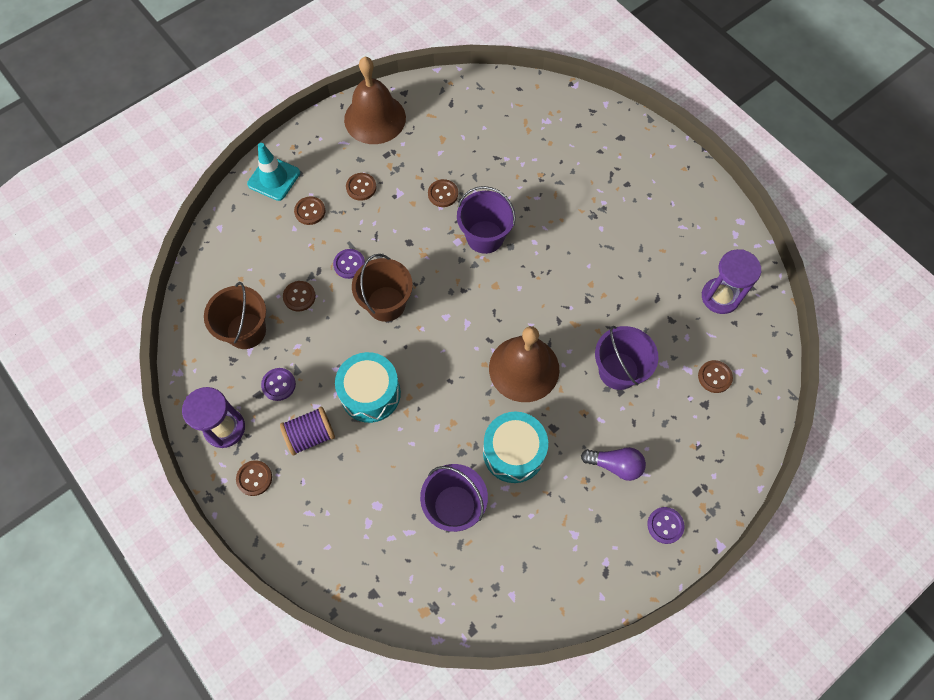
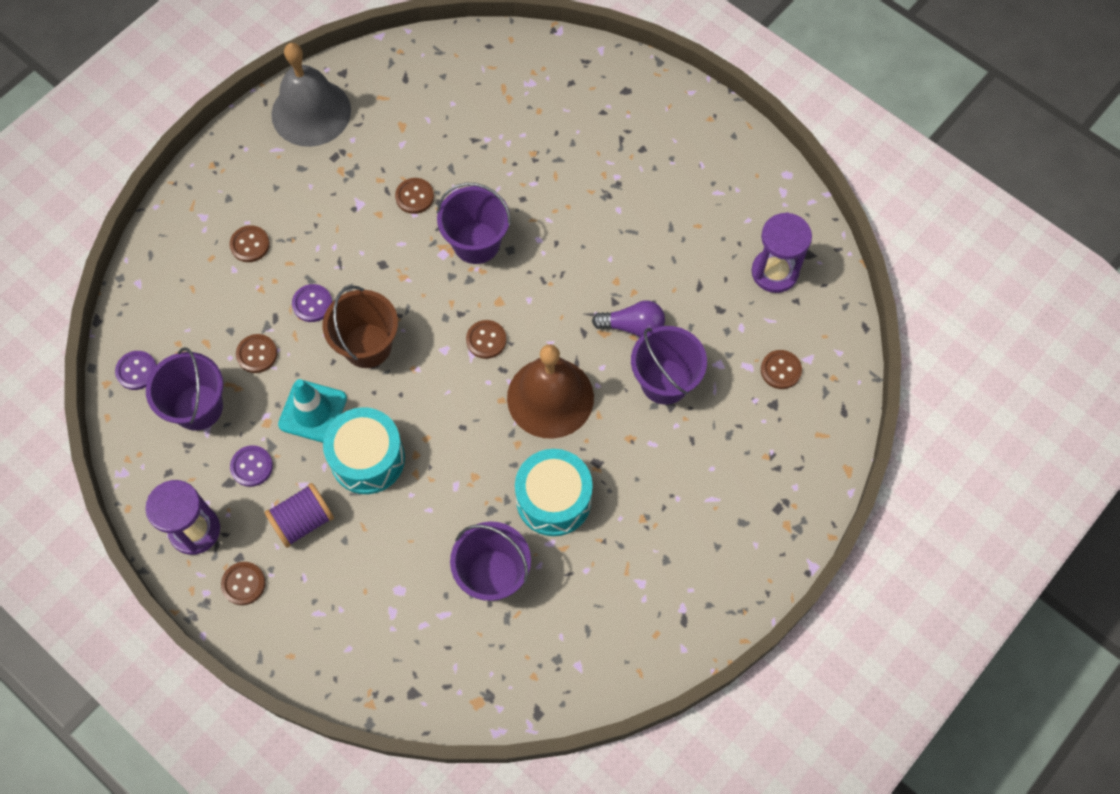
camera: 10 degrees left, 0 degrees up
brown bucket [204,282,266,349] -> purple bucket [146,347,223,431]
turquoise traffic cone [247,143,300,201] -> turquoise traffic cone moved to [278,379,347,443]
brown bell [344,57,406,144] -> grey bell [271,43,351,147]
brown button [346,173,377,201] -> brown button moved to [466,320,506,359]
purple light bulb [581,447,646,481] -> purple light bulb moved to [592,300,665,337]
purple button [647,507,684,544] -> purple button moved to [115,351,157,390]

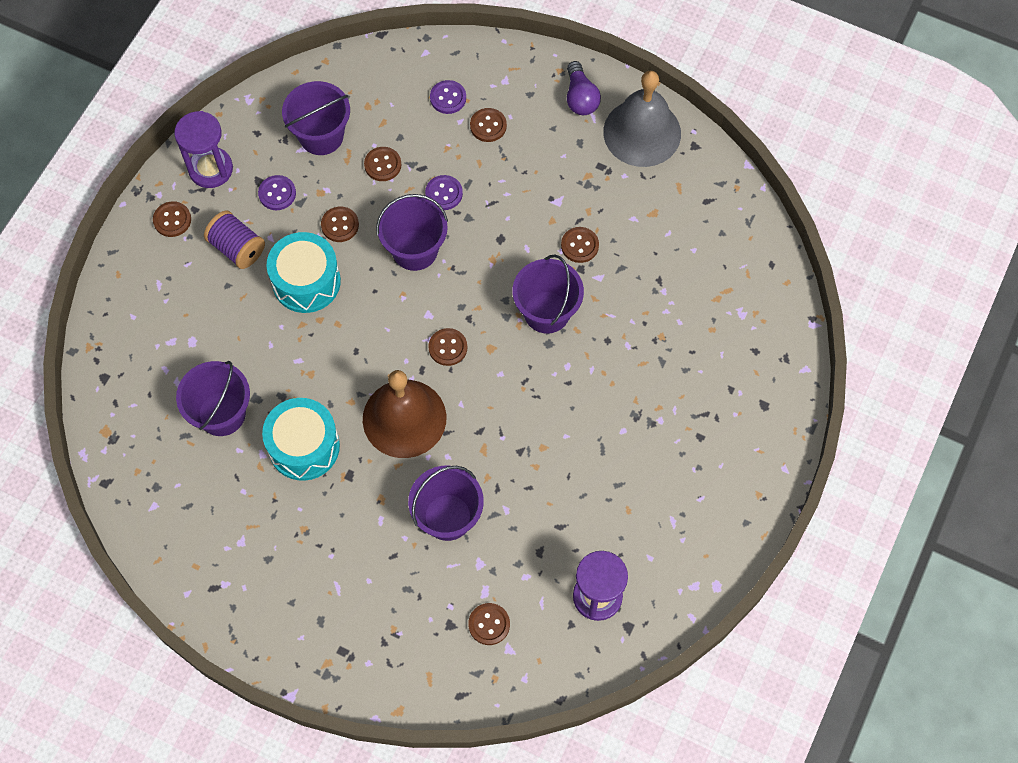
camera: 75 degrees right, 0 degrees up
purple button [115,351,157,390] -> purple button moved to [430,80,466,114]
turquoise traffic cone [278,379,347,443] -> brown button [321,207,359,242]
brown bucket [323,285,398,368] -> purple bucket [376,194,448,271]
purple light bulb [592,300,665,337] -> purple light bulb moved to [567,61,601,115]

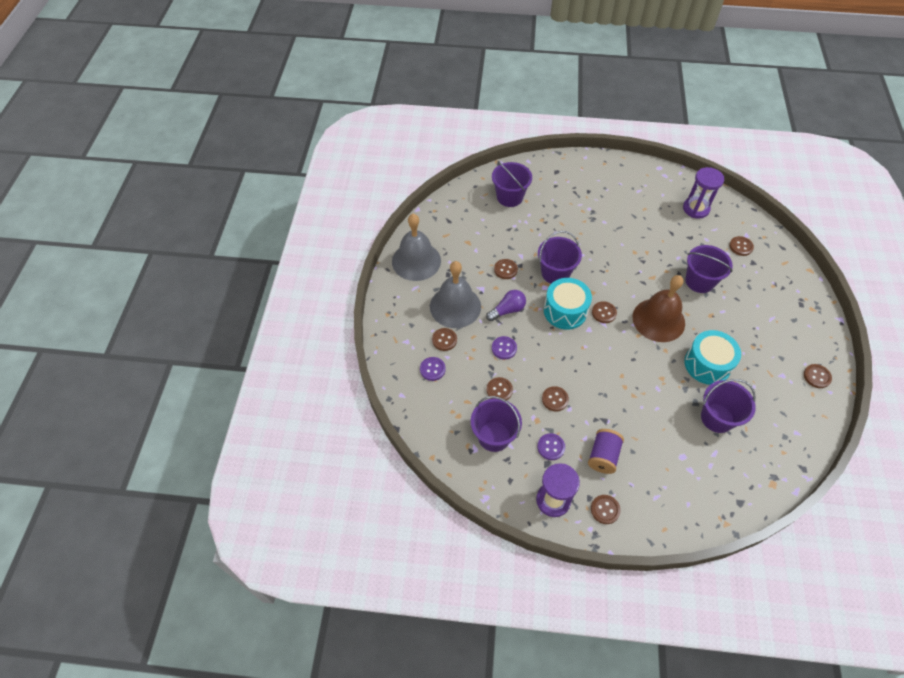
camera: 110 degrees left, 10 degrees down
turquoise drum [267,232,341,313] -> turquoise drum moved to [544,278,592,330]
purple bucket [376,194,448,271] -> purple bucket moved to [492,161,532,207]
purple light bulb [567,61,601,115] -> purple light bulb moved to [486,290,526,321]
none -> grey bell [430,261,481,328]
none -> brown button [804,364,832,388]

